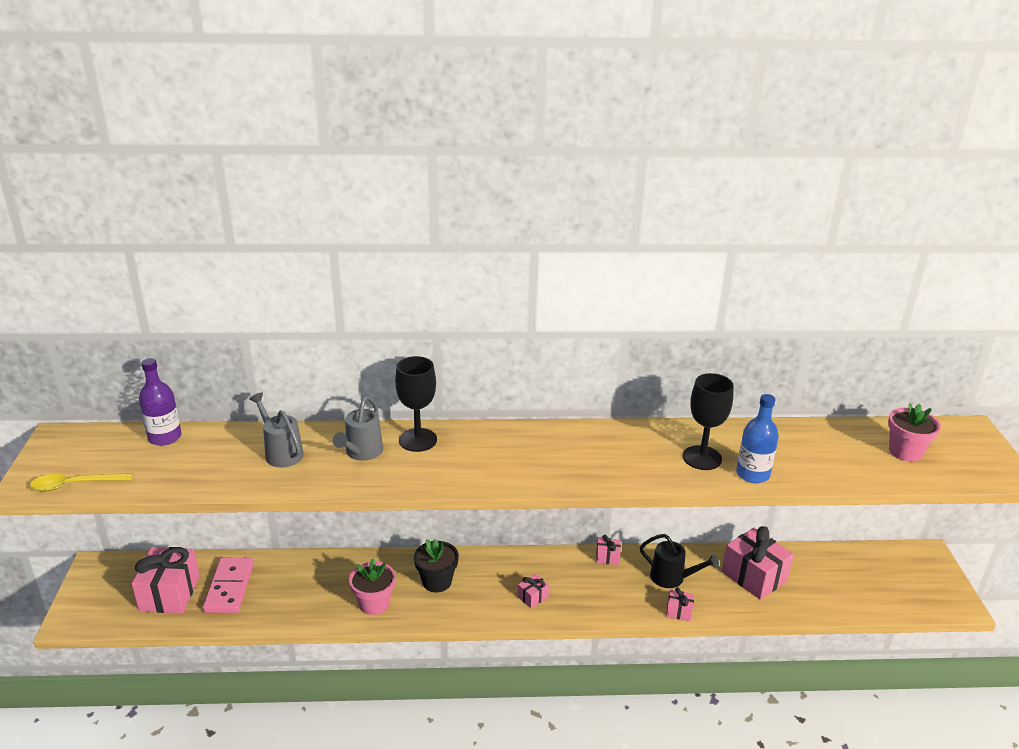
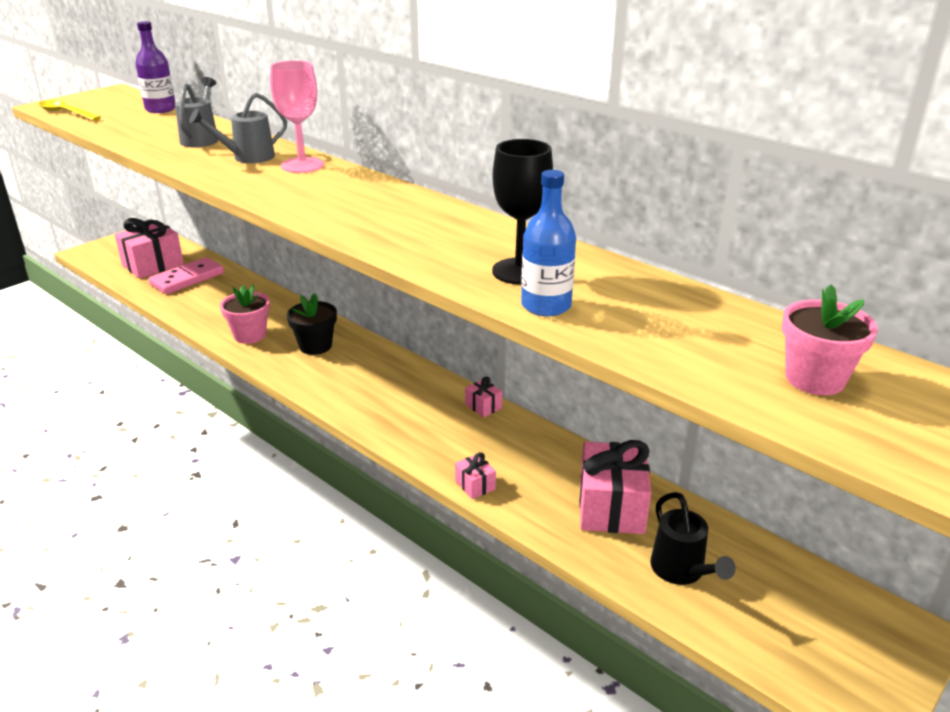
camera: 45 degrees right, 0 degrees up
black goblet [395,356,437,452] -> pink goblet [270,60,324,173]
pink gift [518,574,549,608] -> none
black watering can [640,534,719,588] -> black watering can moved to [650,492,736,585]

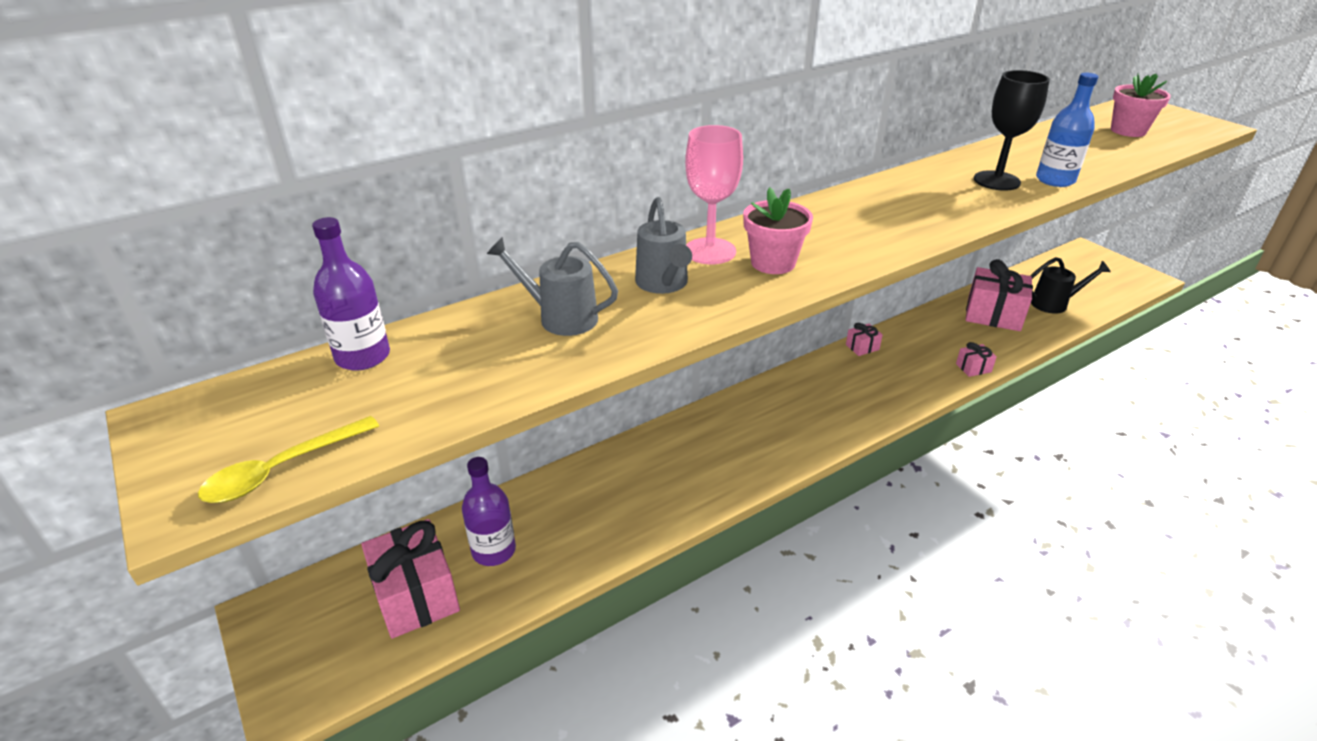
camera: 75 degrees left, 5 degrees up
pink domino [149,257,224,294] -> purple bottle [462,457,516,566]
pink flower pot [220,284,270,344] -> pink flower pot moved to [743,187,813,274]
black flower pot [287,294,337,355] -> none

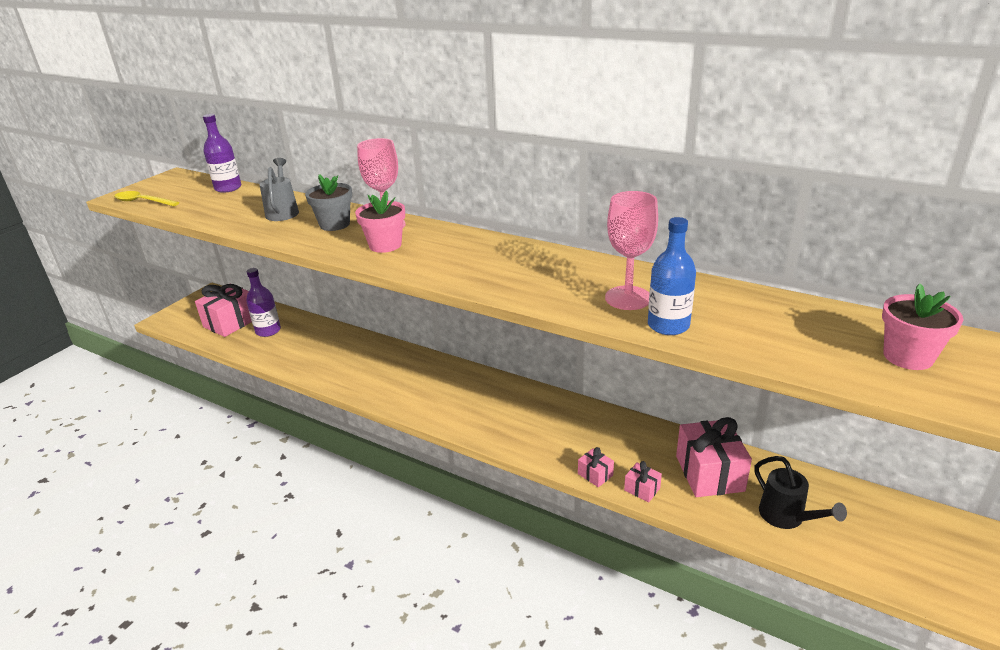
camera: 65 degrees right, 5 degrees down
grey watering can [635,197,692,294] -> grey flower pot [305,174,352,231]
pink gift [846,323,883,356] -> pink gift moved to [624,461,662,502]
black goblet [974,70,1050,191] -> pink goblet [605,191,658,310]

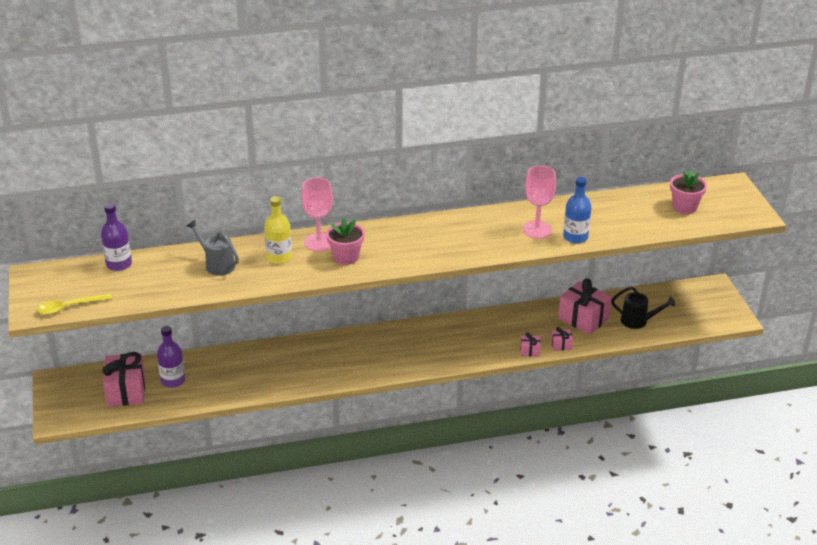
camera: 45 degrees left, 5 degrees up
grey flower pot [305,174,352,231] -> yellow bottle [264,196,292,264]

